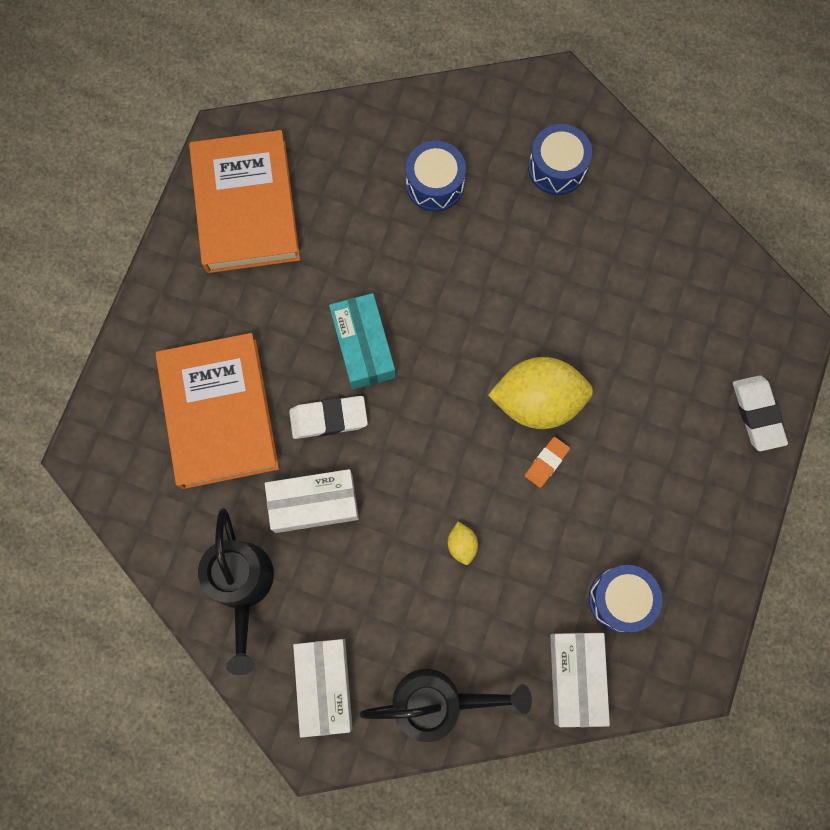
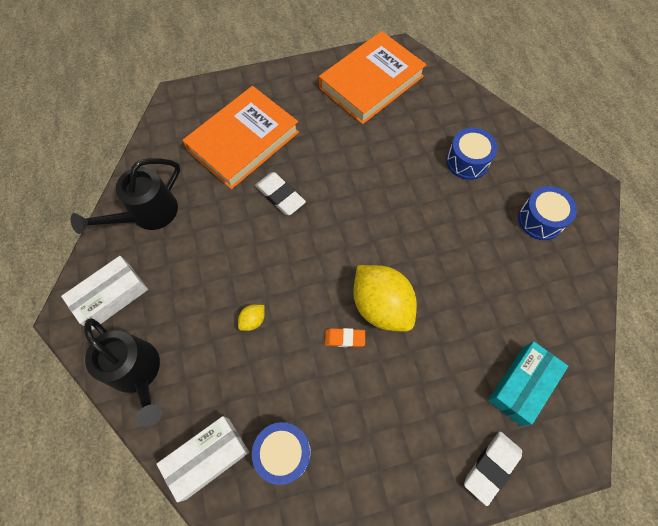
camera: 55 degrees right, 10 degrees down
white box [265,469,359,533] -> none
turquoise box [329,293,396,390] -> turquoise box moved to [488,341,568,426]

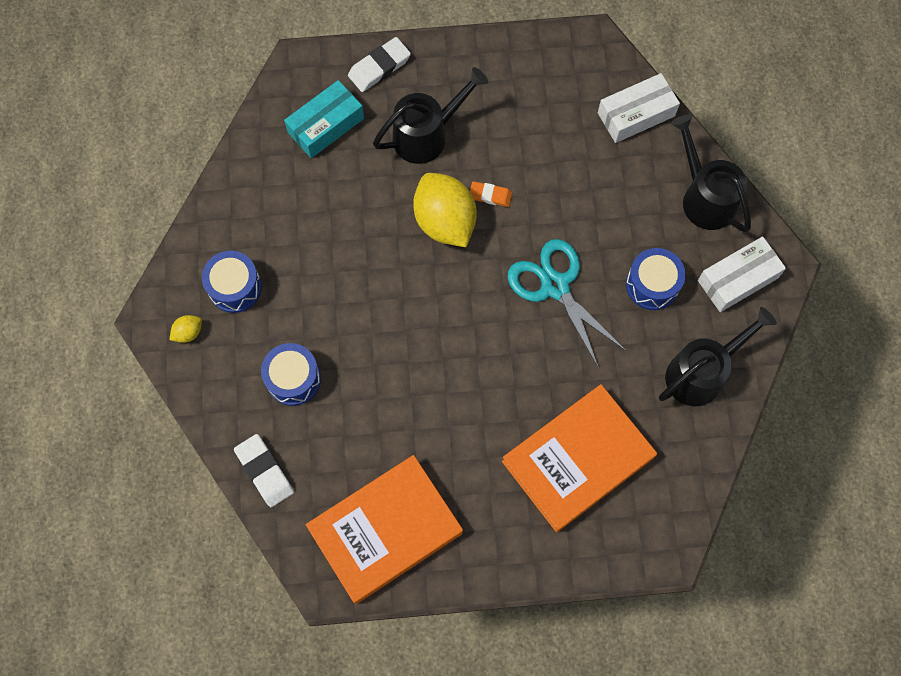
camera: 170 degrees left, 5 degrees up
yellow lemon [238,304,265,331] -> yellow lemon moved to [170,315,202,343]
blue drum [252,422,311,485] -> blue drum moved to [626,248,685,310]
white eraser [255,172,306,215] -> white eraser moved to [234,434,294,507]
none -> black watering can [373,67,488,164]
none -> turquoise scissors [508,239,626,369]

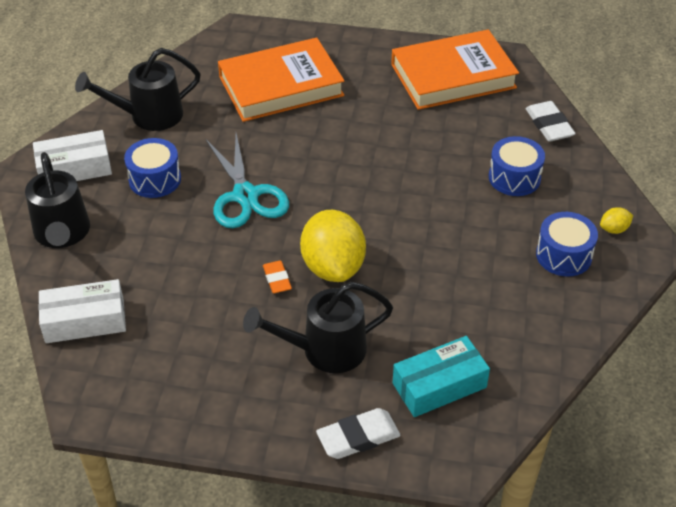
camera: 165 degrees left, 25 degrees down
orange eraser [470,181,512,207] -> orange eraser turned 45 degrees clockwise [263,260,292,293]

